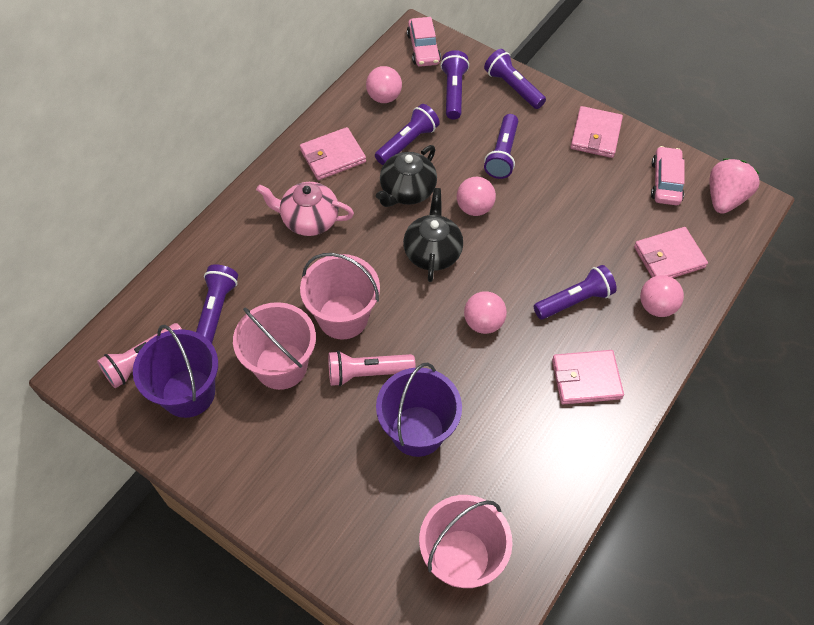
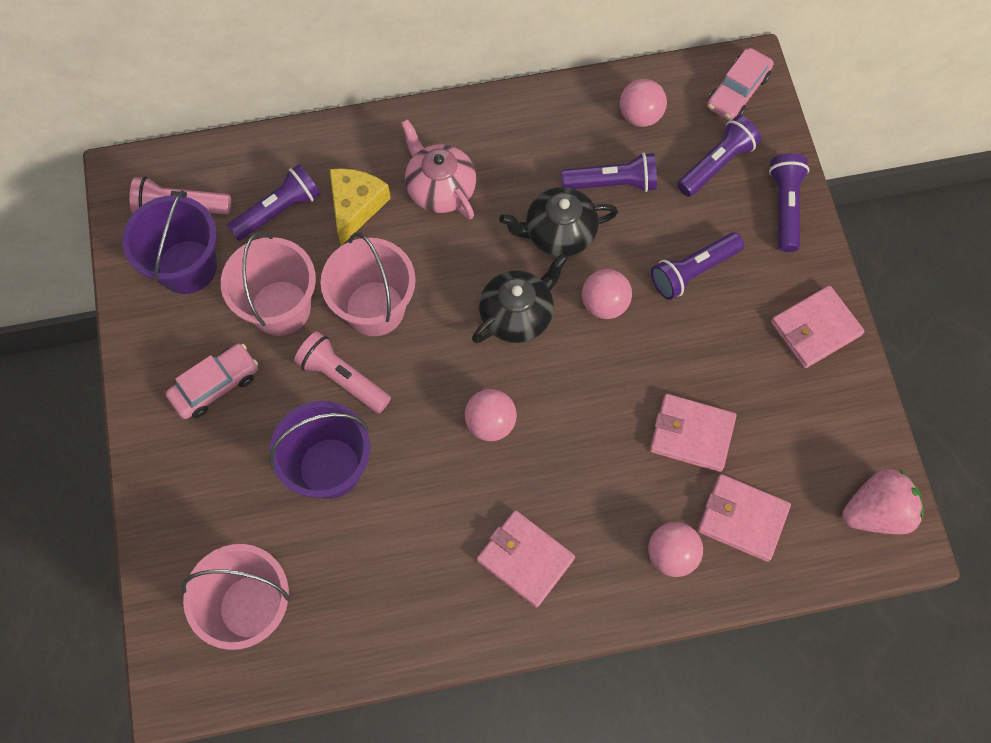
camera: 45 degrees right, 10 degrees up
pink wallet [300,127,366,180] -> pink wallet moved to [650,394,737,472]
purple flashlight [534,265,617,319] -> none
pink car [651,146,684,205] -> pink car moved to [166,344,258,419]
none -> yellow cheese [329,168,391,245]

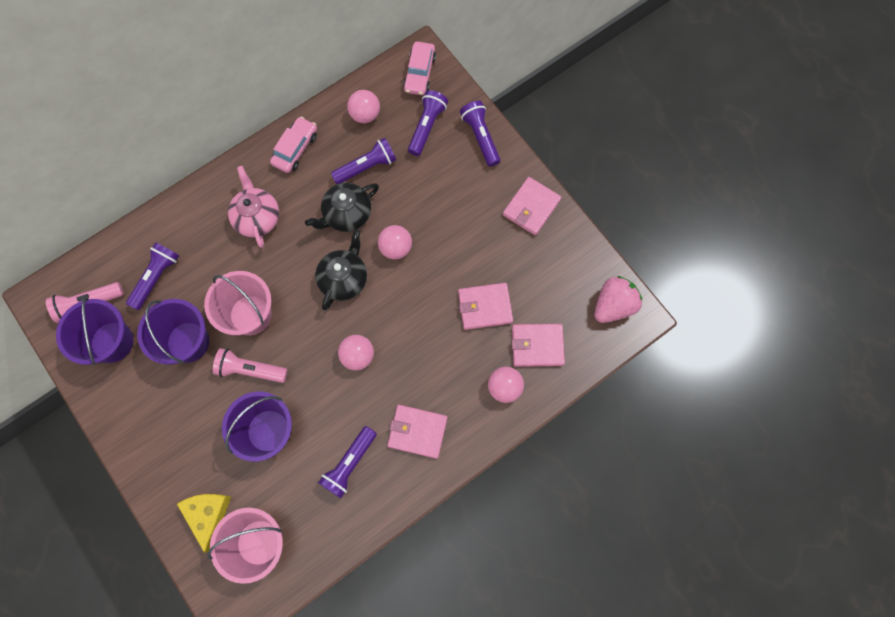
camera: 25 degrees left, 5 degrees up
pink car [166,344,258,419] -> pink car moved to [270,117,317,173]
pink bucket [221,231,316,336] -> purple bucket [137,299,209,365]
yellow cheese [329,168,391,245] -> yellow cheese moved to [177,494,231,553]
pink teapot [401,119,476,219] -> pink teapot turned 45 degrees clockwise [228,166,279,248]
purple flashlight [651,232,744,300] -> purple flashlight moved to [318,426,377,498]

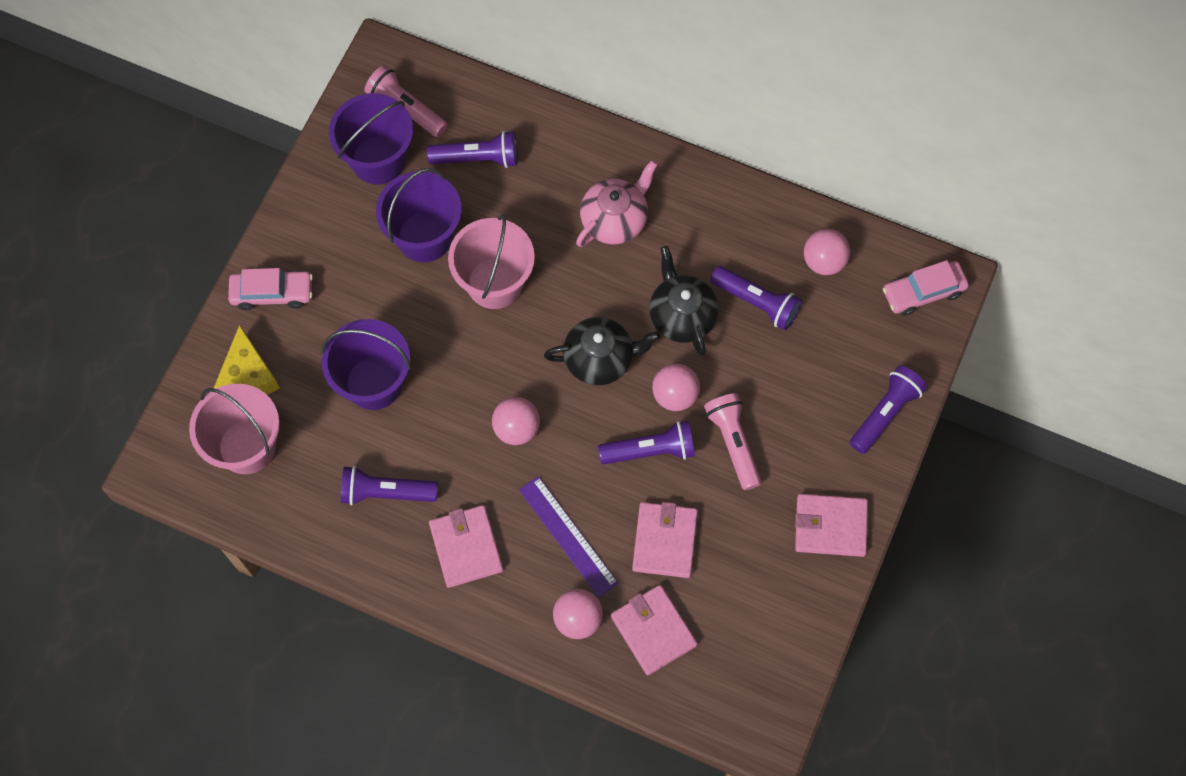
camera: 60 degrees right, 5 degrees down
yellow cheese [177,494,231,553] -> yellow cheese turned 120 degrees clockwise [214,324,280,395]
pink flashlight [213,348,288,383] -> pink flashlight moved to [704,393,762,490]
pink car [270,117,317,173] -> pink car moved to [228,268,313,310]
black teapot [305,183,379,232] -> black teapot turned 45 degrees clockwise [649,246,719,356]
purple flashlight [408,90,448,156] -> purple flashlight moved to [598,421,695,464]
pink wallet [458,283,513,330] -> pink wallet turned 45 degrees clockwise [632,502,698,578]
pink strawberry [594,276,642,323] -> none
none -> purple ruler [519,476,618,597]

